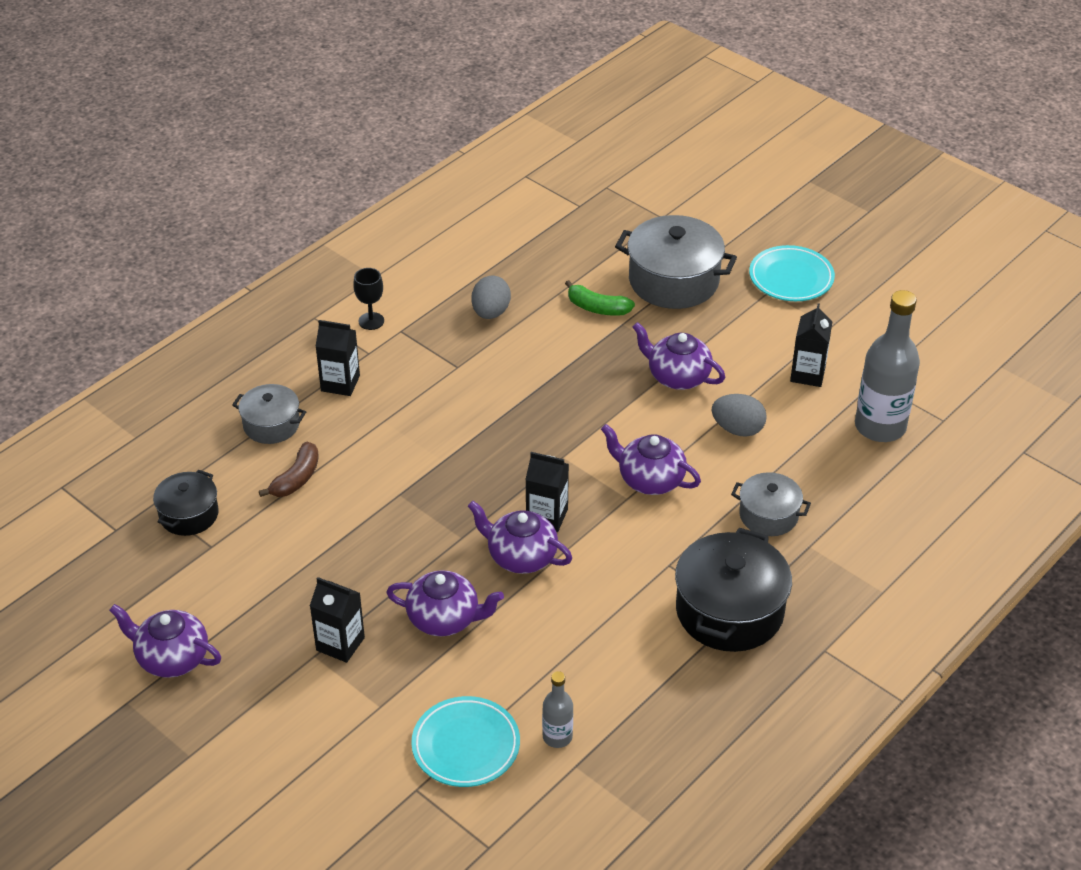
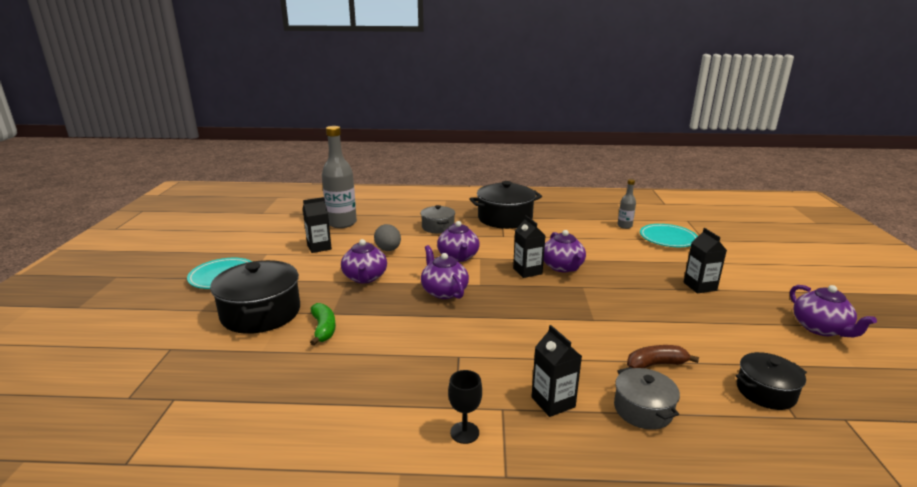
camera: 130 degrees left, 20 degrees down
purple teapot [386,570,504,636] -> purple teapot moved to [421,245,469,299]
grey egg [471,276,511,319] -> none
grey pot [615,215,737,309] -> black pot [210,260,300,334]

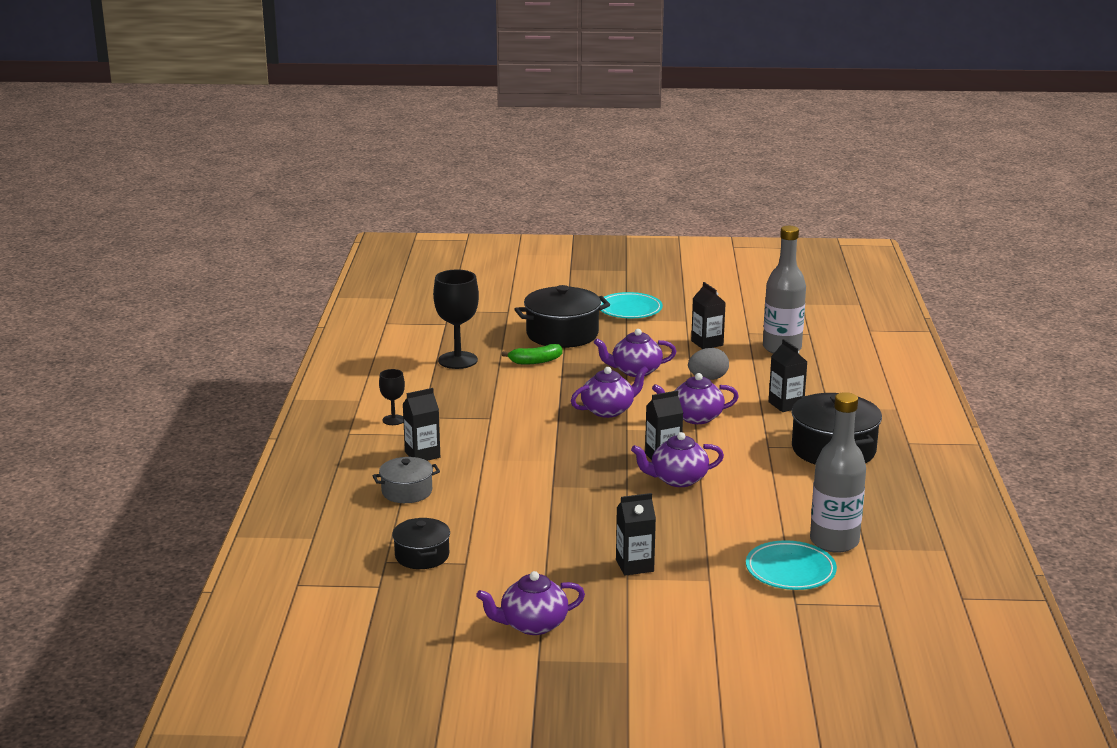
camera: 90 degrees right, 0 degrees up
grey pot [421,205,455,234] -> black carton [769,339,807,412]
grey bottle [617,179,636,229] -> grey bottle [810,392,866,553], size x2.02
brown banana [627,345,699,368] -> none
none -> black goblet [433,270,479,369]

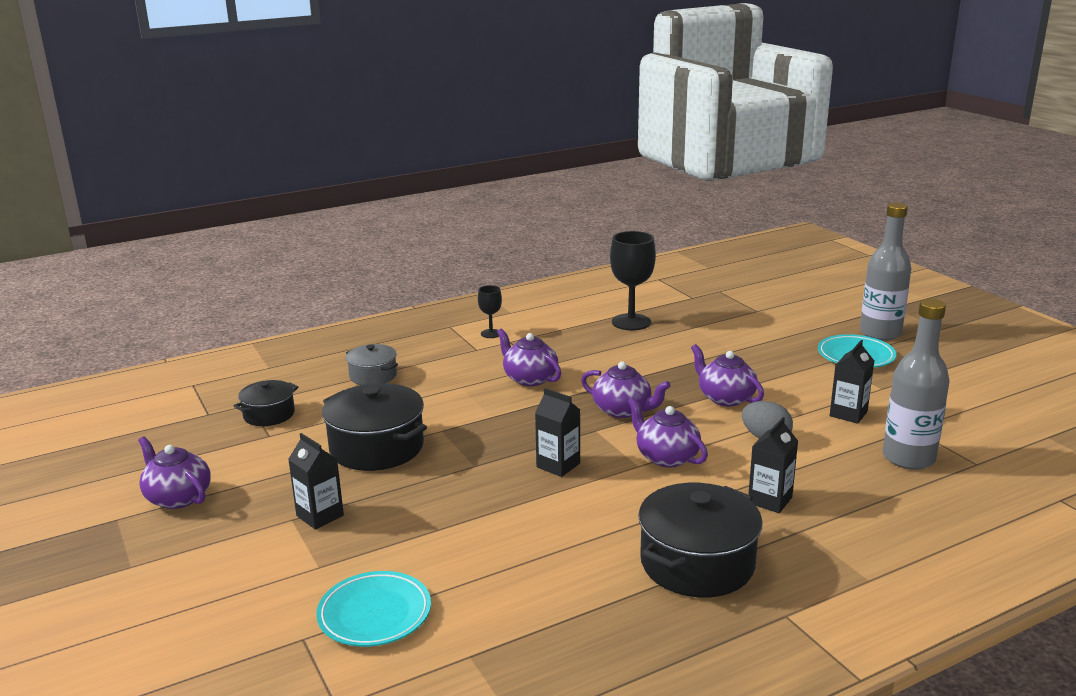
camera: 60 degrees right, 0 degrees up
black carton [403,388,440,461] -> none
green banana [501,344,562,364] -> none
black pot [514,285,610,348] -> black pot moved to [322,383,427,471]
purple teapot [631,432,724,487] -> purple teapot moved to [497,328,561,386]
grey bottle [810,392,866,553] -> grey bottle moved to [860,203,911,341]

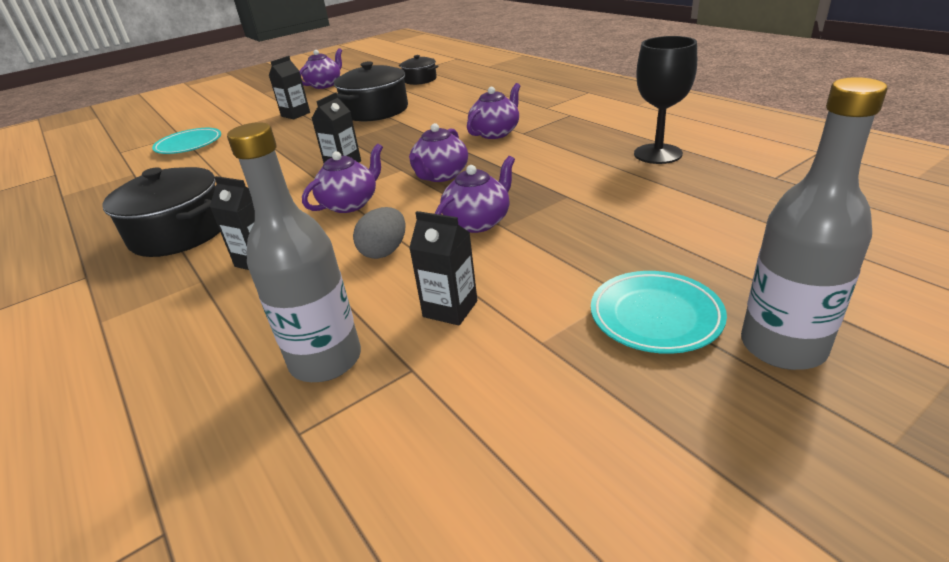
camera: 85 degrees right, 10 degrees up
grey pot [346,344,398,385] -> none
black goblet [478,285,502,338] -> none

